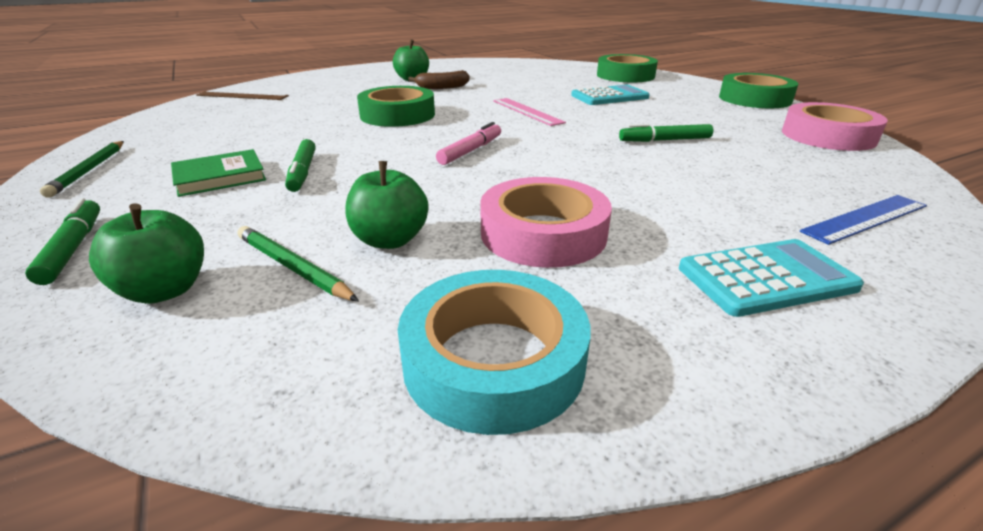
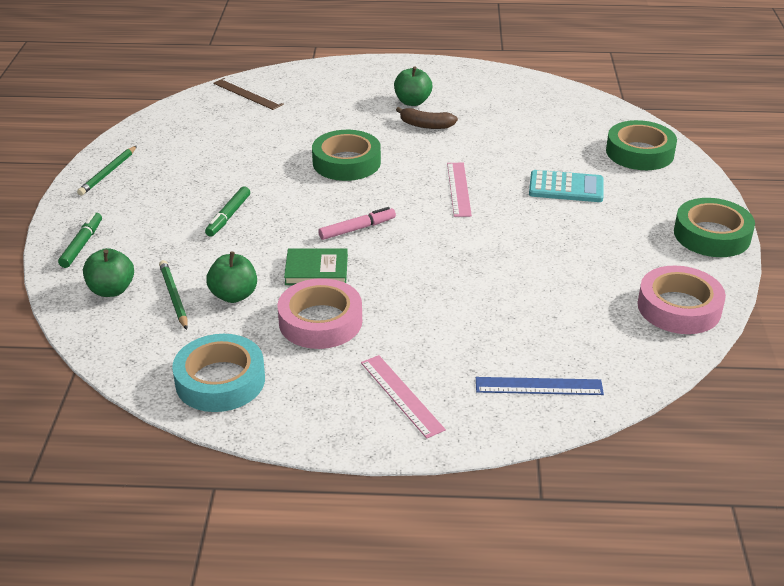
camera: 30 degrees right, 5 degrees up
green book [171,149,266,197] -> green book moved to [284,248,348,285]
green marker [619,124,714,142] -> none
turquoise calculator [679,239,864,317] -> pink ruler [361,355,446,439]

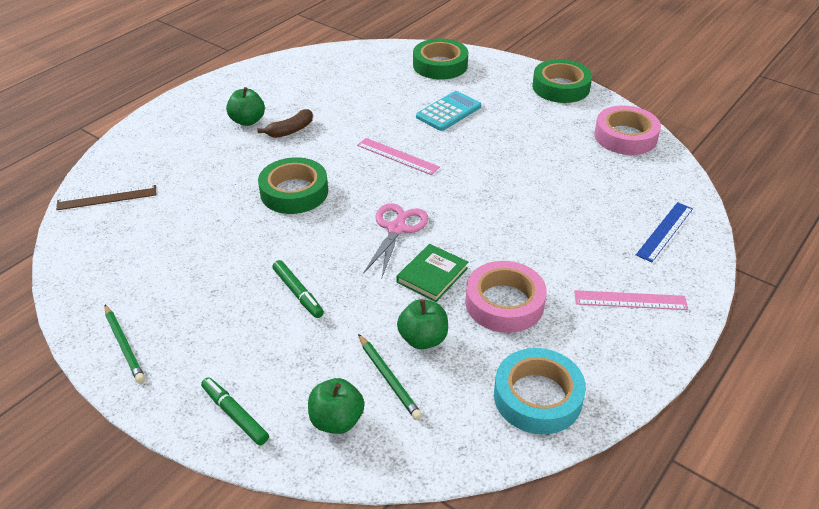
camera: 55 degrees left, 5 degrees up
green pencil [159,260,188,330] -> green pencil turned 135 degrees counterclockwise [358,334,423,420]
pink marker [318,207,396,240] -> pink scissors [363,203,428,277]

